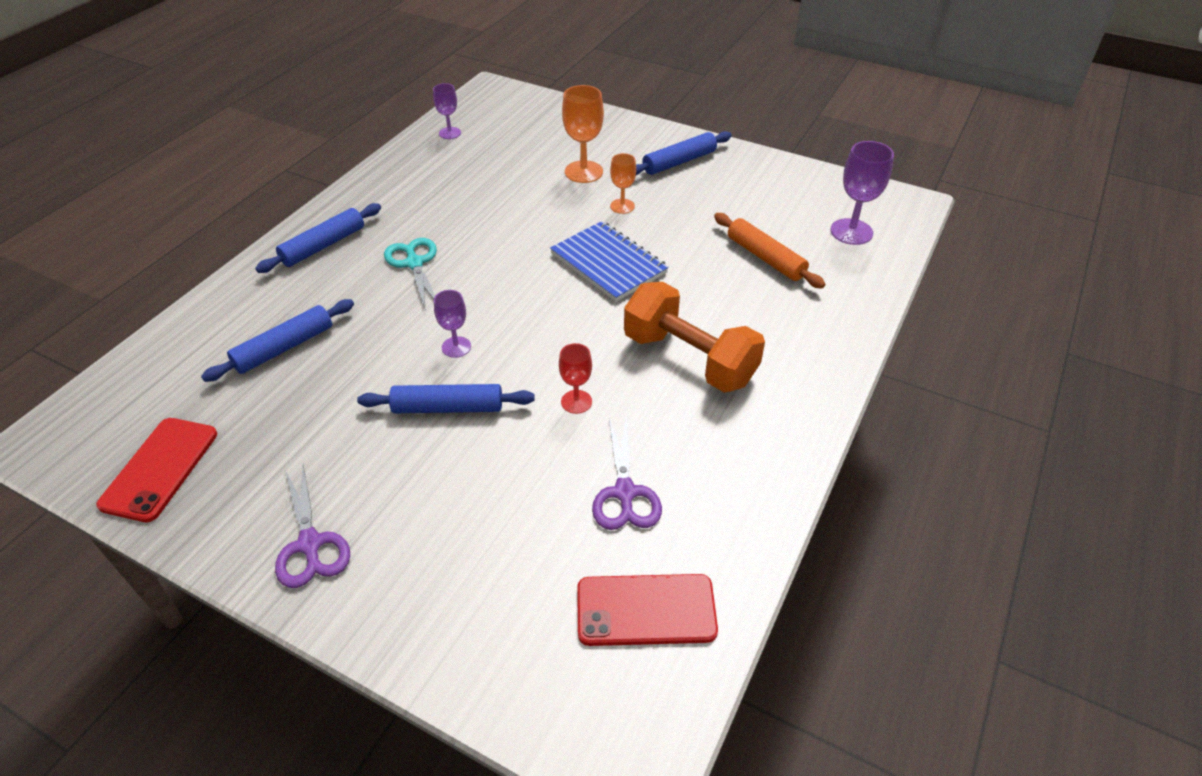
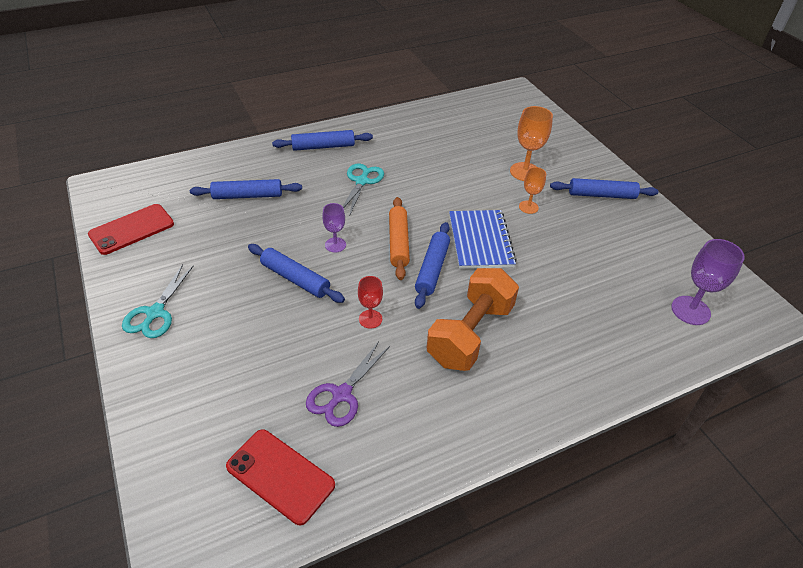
camera: 35 degrees right, 0 degrees up
purple scissors [275,465,350,588] -> turquoise scissors [122,264,194,338]
purple goblet [433,83,461,139] -> none
orange dumbbell [624,282,765,392] -> orange dumbbell turned 45 degrees clockwise [427,268,519,371]
orange rolling pin [714,213,825,289] -> orange rolling pin moved to [389,197,410,280]
none -> blue rolling pin [415,222,450,309]

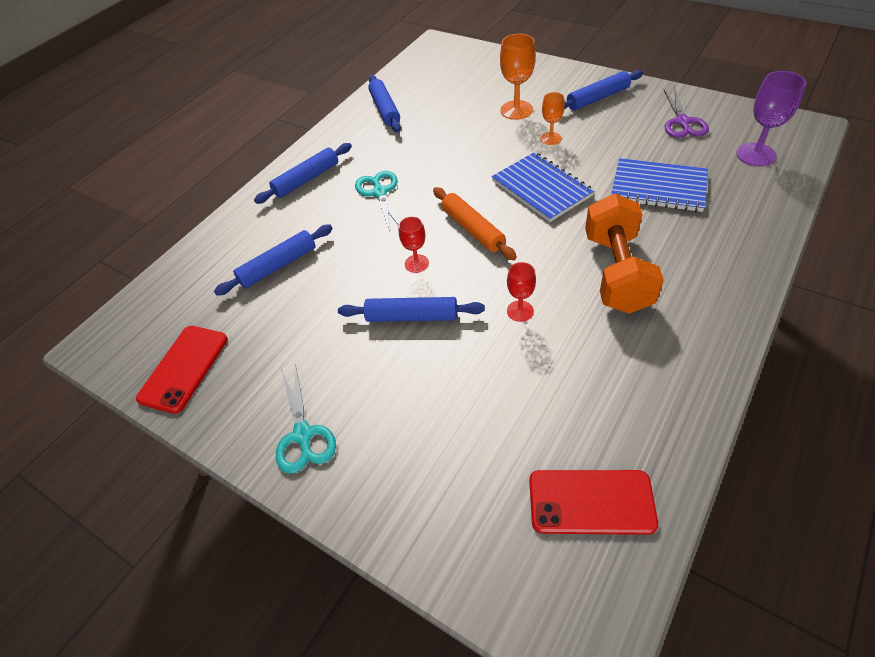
camera: 25 degrees left, 5 degrees up
purple scissors [306,341,390,427] -> purple scissors moved to [663,87,709,138]
purple goblet [322,203,346,253] -> red goblet [399,216,429,273]
blue rolling pin [415,222,450,309] -> blue rolling pin moved to [368,75,401,132]
none -> blue notebook [611,158,708,212]

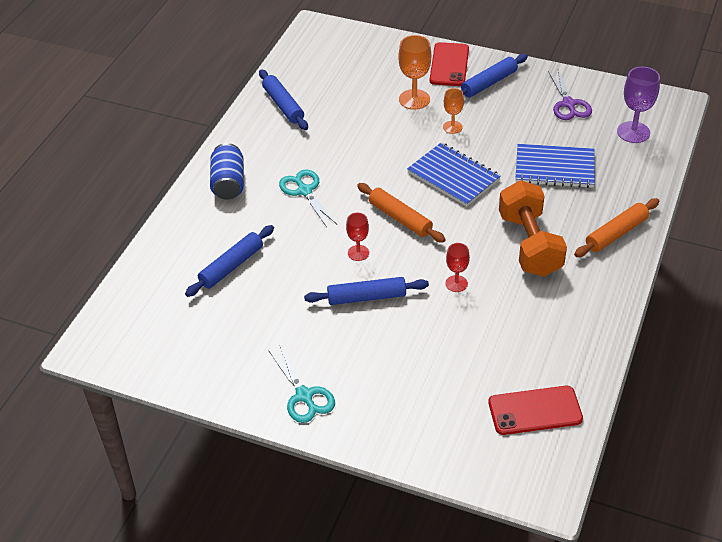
camera: 15 degrees left, 5 degrees down
red phone [136,326,228,414] -> red phone moved to [430,42,469,86]
blue rolling pin [254,143,352,204] -> blue can [210,143,244,199]
none -> orange rolling pin [574,198,659,257]

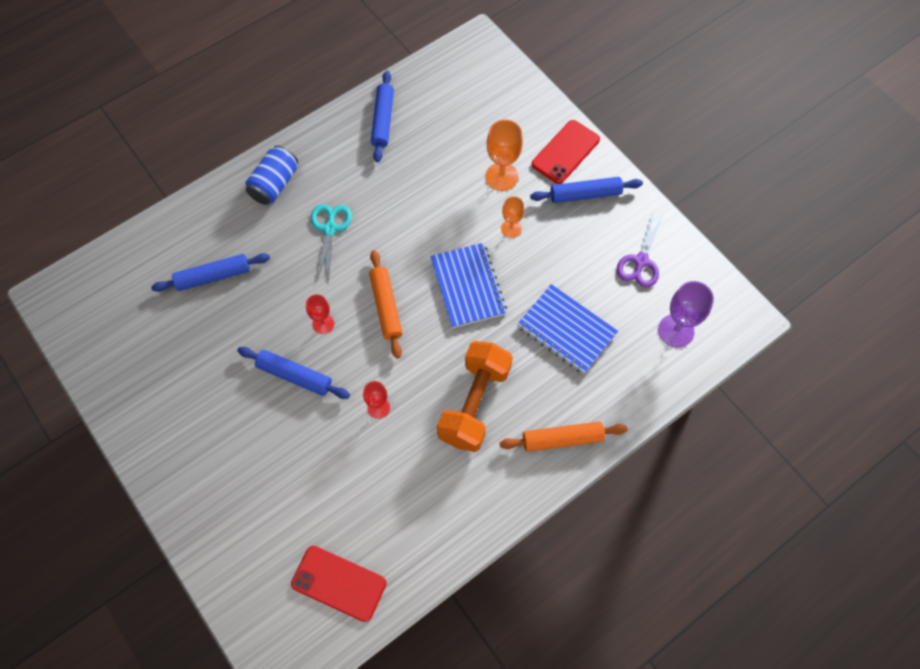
camera: 30 degrees right, 20 degrees up
turquoise scissors [268,346,335,423] -> none

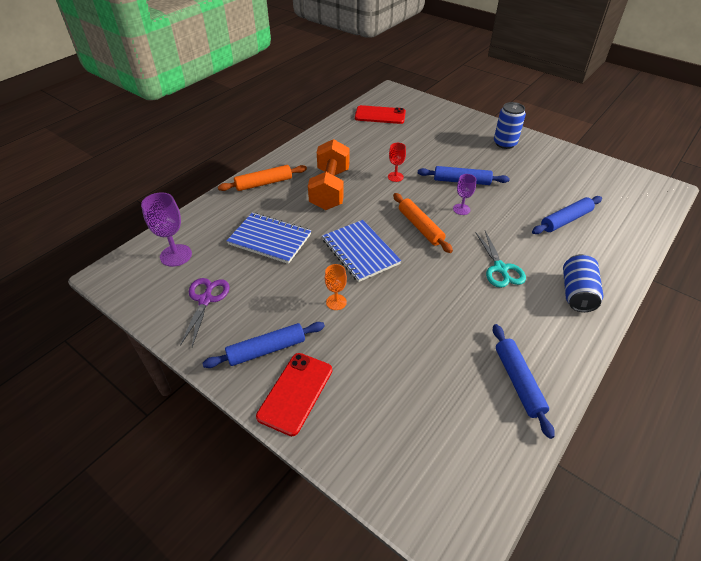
camera: 165 degrees right, 20 degrees down
red goblet [306,294,334,334] -> purple goblet [453,174,476,215]
orange goblet [485,120,523,191] -> none
none -> blue can [494,102,526,149]

